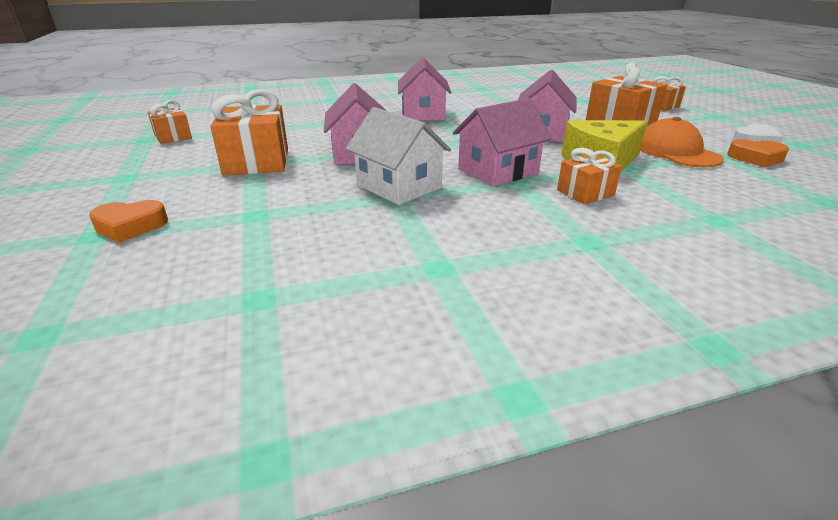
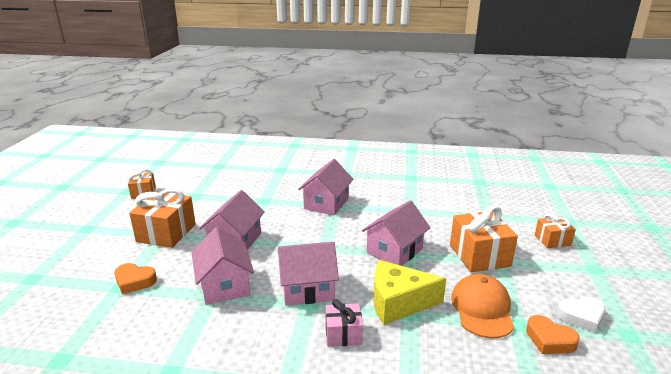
camera: 25 degrees right, 5 degrees down
orange heart [89,200,168,243] -> orange heart moved to [114,263,157,294]
white house [345,107,451,205] -> pink house [192,227,254,305]
orange gift [557,148,622,204] -> pink gift [325,299,363,347]

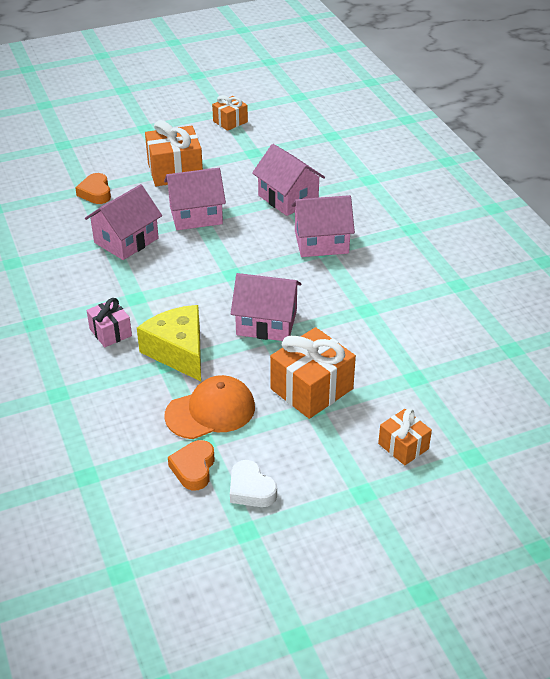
camera: 60 degrees right, 15 degrees up
pink house [278,242,339,306] -> pink house moved to [252,144,325,216]

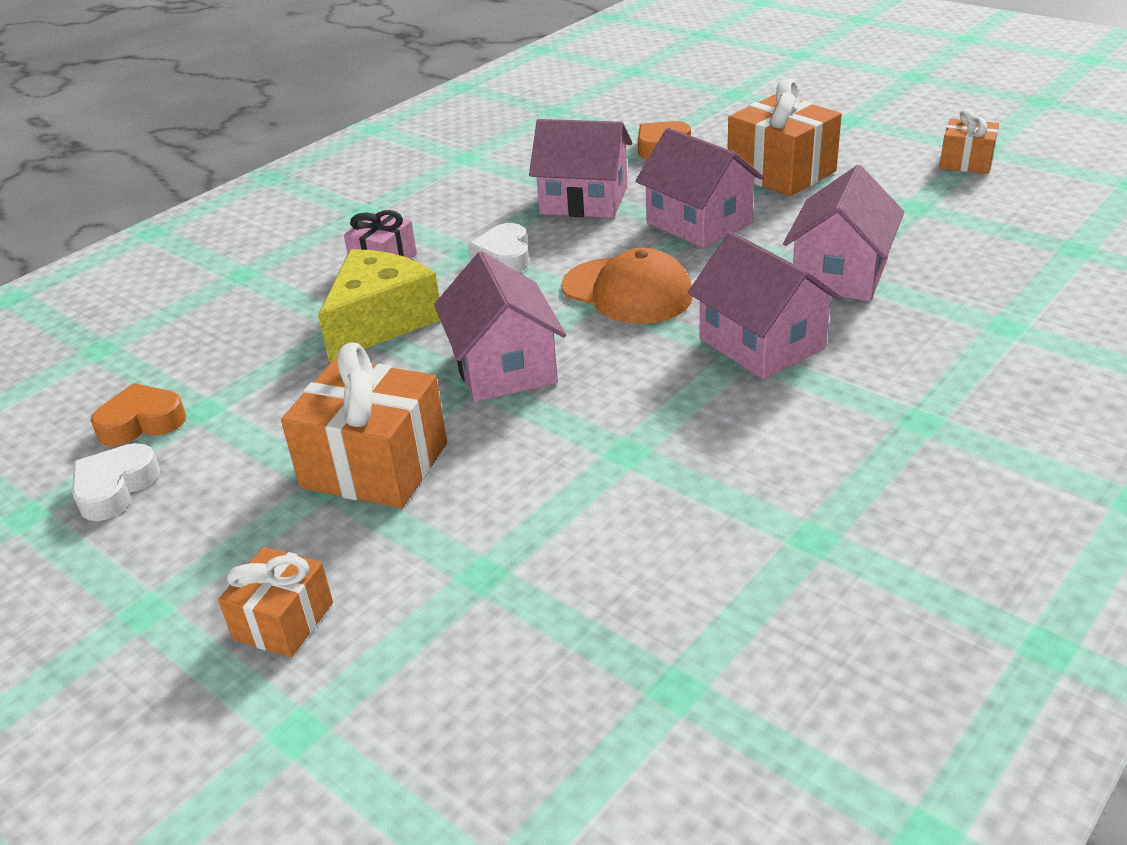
camera: 65 degrees right, 5 degrees down
orange cap [164,375,255,439] -> orange cap moved to [562,248,693,324]
none -> white heart [468,223,529,273]

